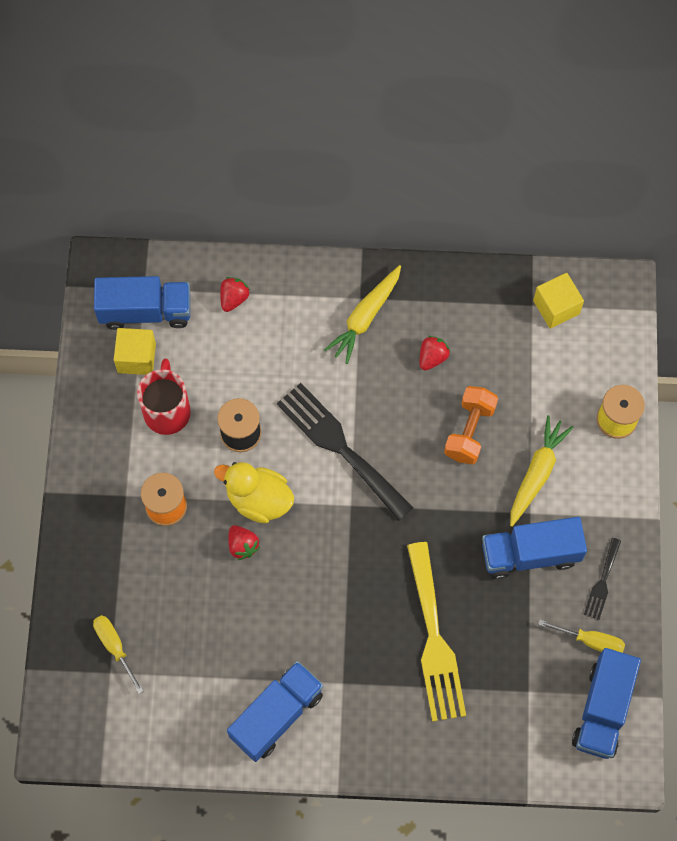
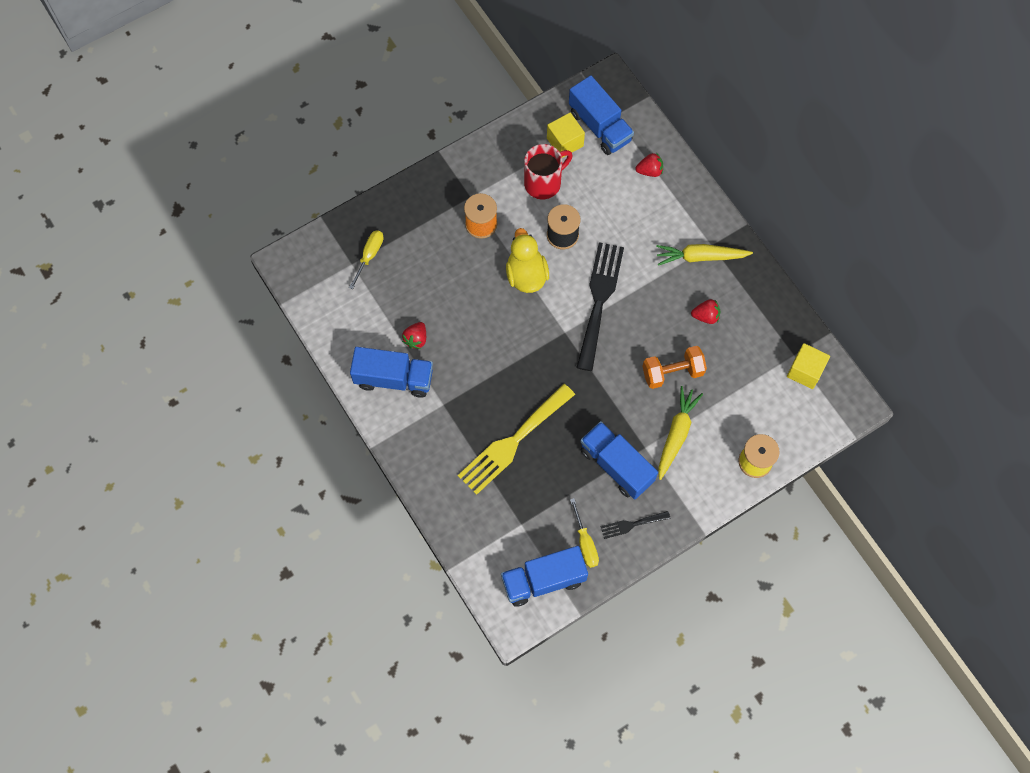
camera: 55 degrees right, 0 degrees up
red strawberry [228,525,260,560] -> red strawberry moved to [402,322,426,349]
yellow carrot [510,415,574,527] -> yellow carrot turned 60 degrees counterclockwise [658,386,703,480]

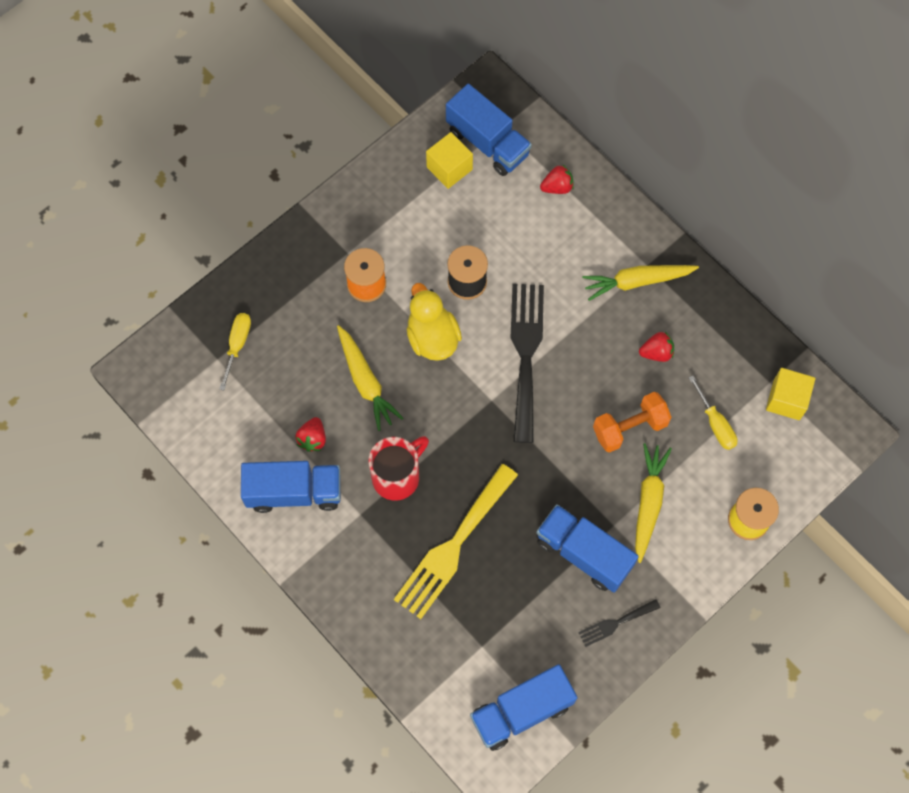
camera: 10 degrees left, 0 degrees up
red mug [524,144,573,199] -> red mug moved to [368,436,429,501]
yellow screwdriver [570,498,599,568] -> yellow screwdriver moved to [688,375,737,450]
none -> yellow carrot [337,325,403,431]

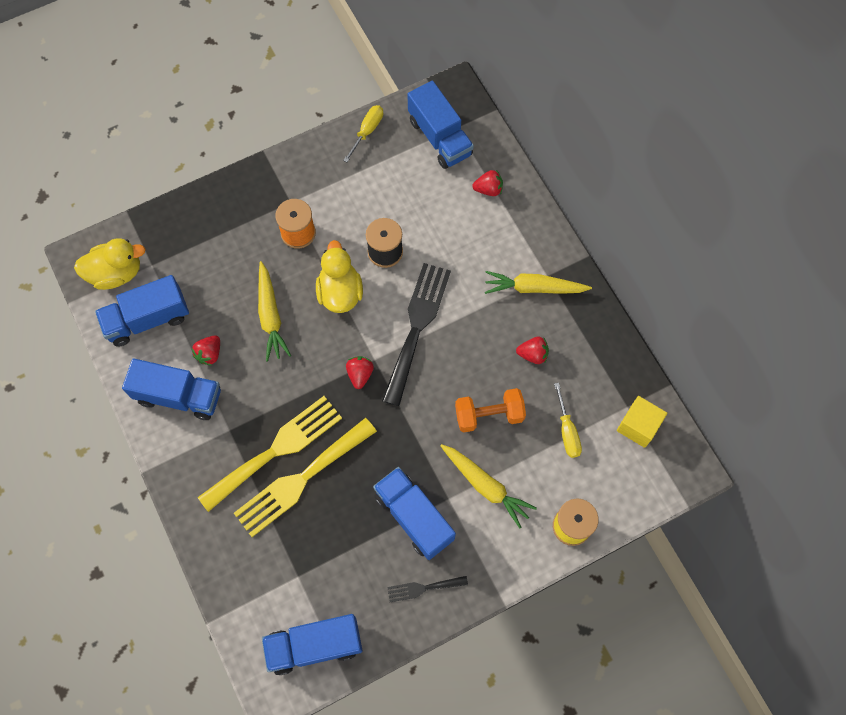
camera: 15 degrees right, 0 degrees up
yellow screwdriver [219,313,251,390] -> yellow screwdriver moved to [343,105,383,162]
red mug [368,436,429,501] -> none
yellow cube [426,132,473,189] -> none
yellow carrot [635,443,672,563] -> yellow carrot turned 105 degrees clockwise [440,444,537,528]
none -> yellow duck [74,238,146,290]
none -> blue truck [95,275,189,347]
none -> yellow fork [198,396,342,512]
none -> red strawberry [346,356,374,389]

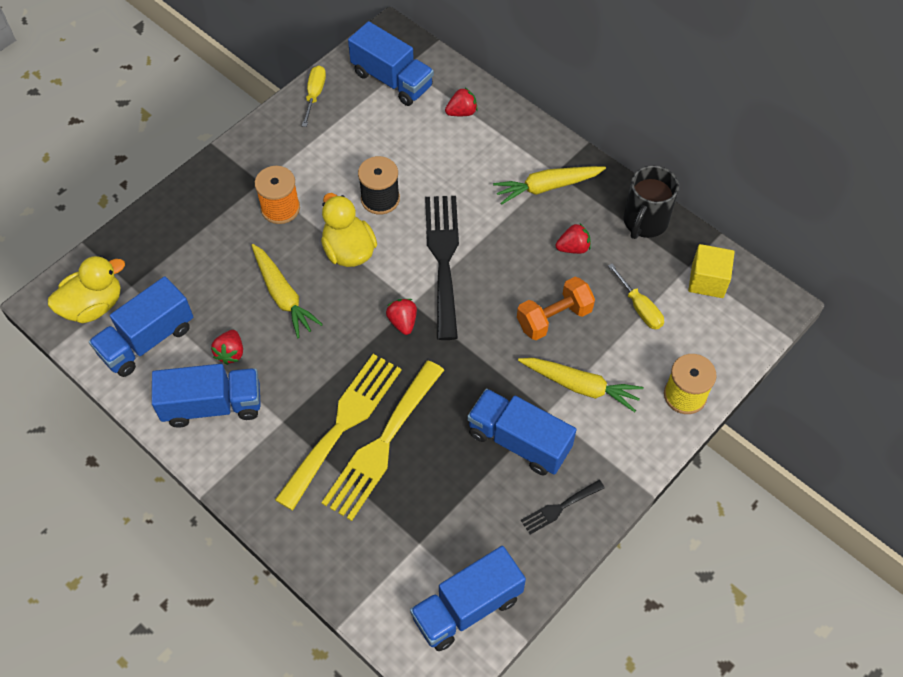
camera: 20 degrees left, 10 degrees down
none -> black mug [623,165,679,239]

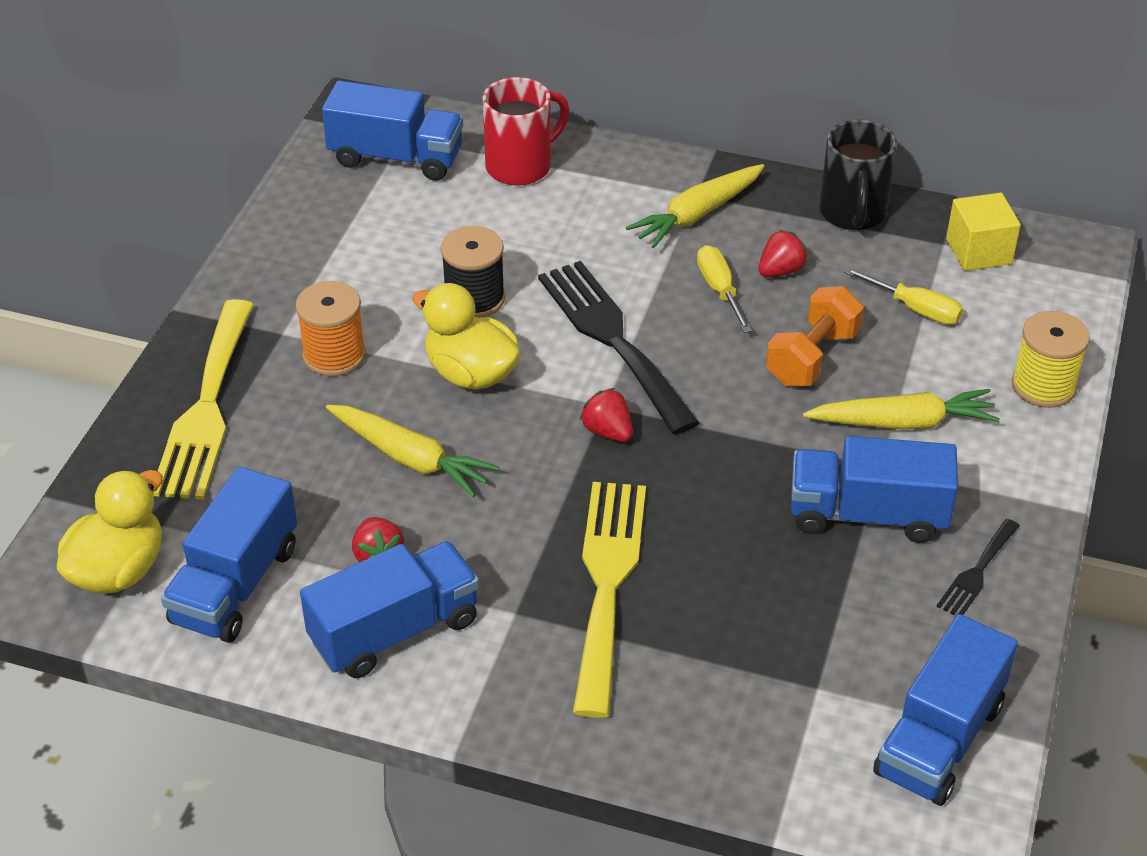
camera: 25 degrees left, 15 degrees down
yellow screwdriver [302,65,326,127] -> yellow screwdriver moved to [697,245,752,333]
yellow fork [321,360,444,521] -> yellow fork moved to [154,299,254,500]
red strawberry [445,88,477,116] -> red mug [482,77,569,186]

